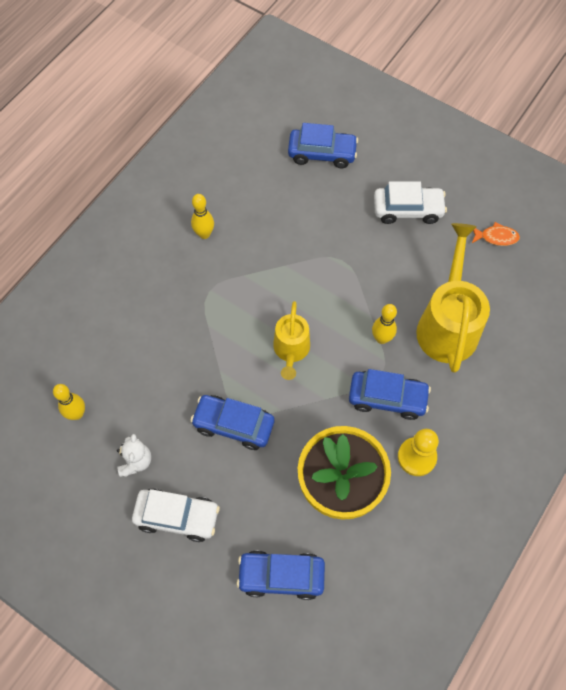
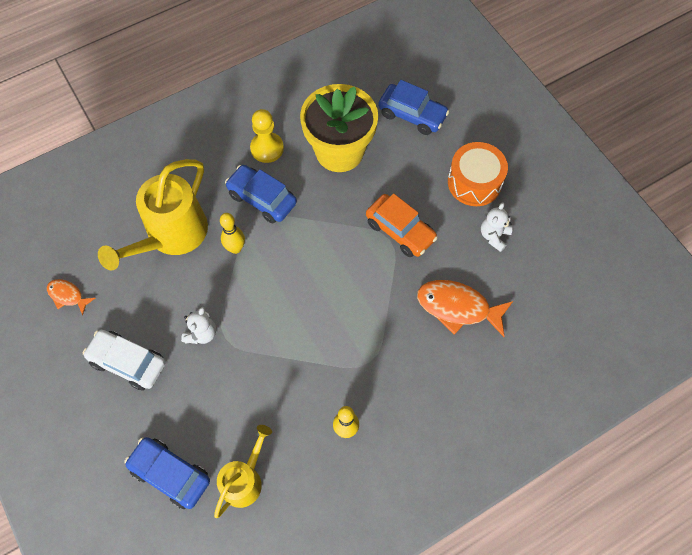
camera: 155 degrees left, 0 degrees up
yellow bowling pin [53,384,85,420] -> none
white car [132,488,220,542] -> orange drum [448,142,508,206]
blue car [190,395,274,450] -> orange car [366,193,438,257]
yellow watering can [273,301,310,380] -> yellow watering can moved to [214,425,272,518]
none -> white teddy bear [181,307,216,344]
none -> orange fish [417,280,513,337]

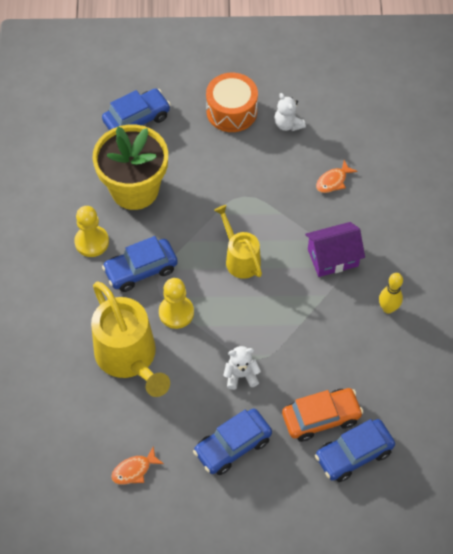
camera: 60 degrees left, 5 degrees down
white car [83,330,165,391] -> blue car [193,409,272,475]
white teddy bear [181,307,216,344] -> white teddy bear turned 60 degrees counterclockwise [223,346,261,390]
yellow watering can [214,425,272,518] -> yellow watering can moved to [214,205,262,279]
yellow bowling pin [220,213,245,254] -> yellow pawn [159,278,194,329]
orange car [366,193,438,257] -> orange car moved to [282,388,364,442]
orange fish [417,280,513,337] -> orange fish [316,160,358,193], size x0.54
none -> purple house [305,222,365,277]

